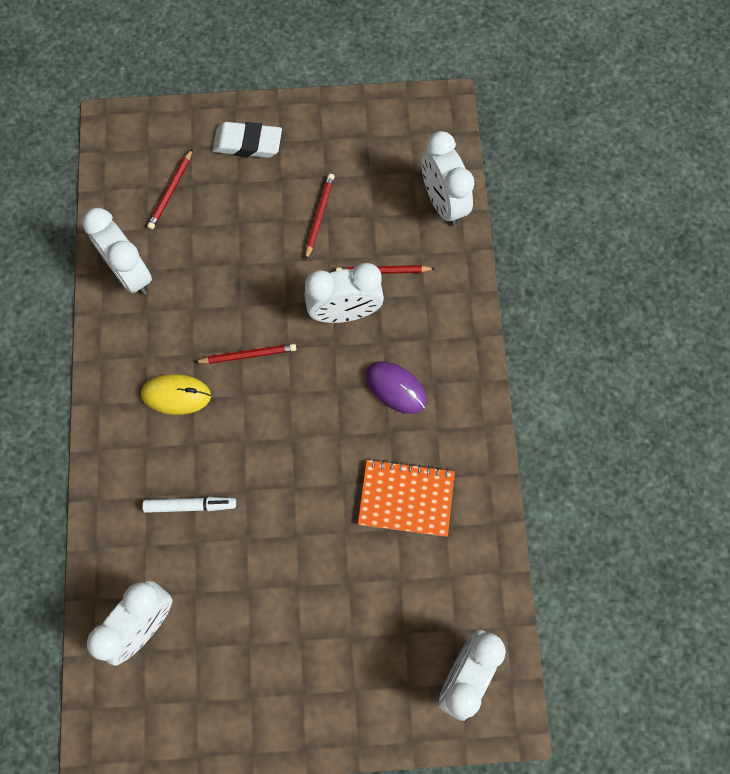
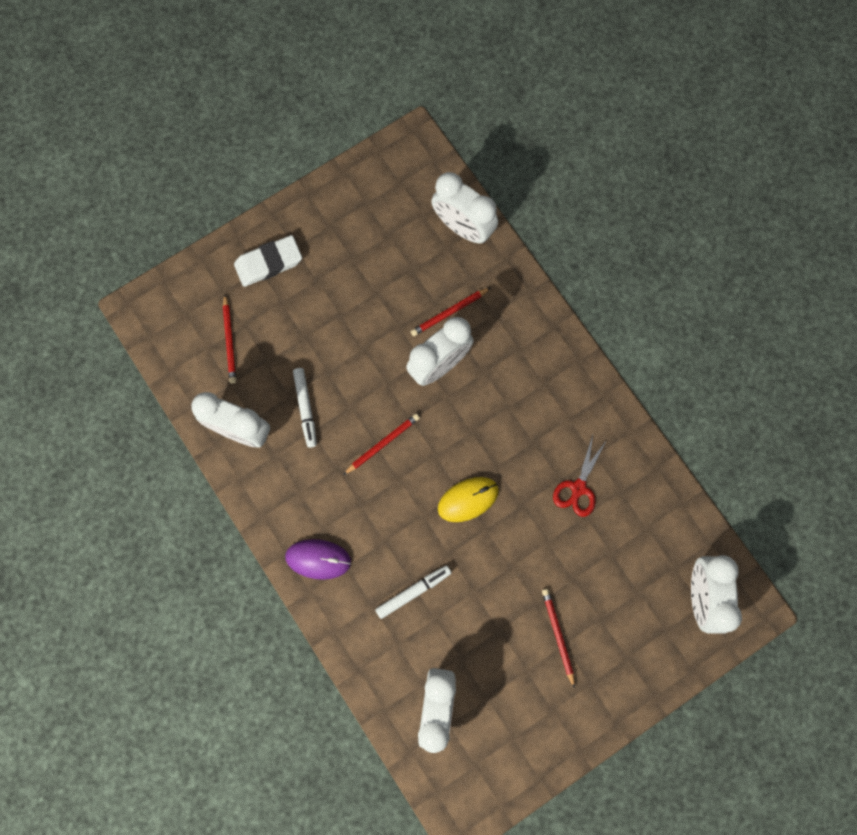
camera: 30 degrees left, 5 degrees up
yellow mouse [141,374,211,415] -> yellow mouse moved to [438,477,499,522]
red pencil [305,174,334,260] -> red pencil moved to [542,589,575,688]
orange notebook [358,459,455,537] -> red scissors [553,435,607,517]
purple mouse [366,361,427,414] -> purple mouse moved to [285,539,351,580]
none -> white marker [293,368,317,448]

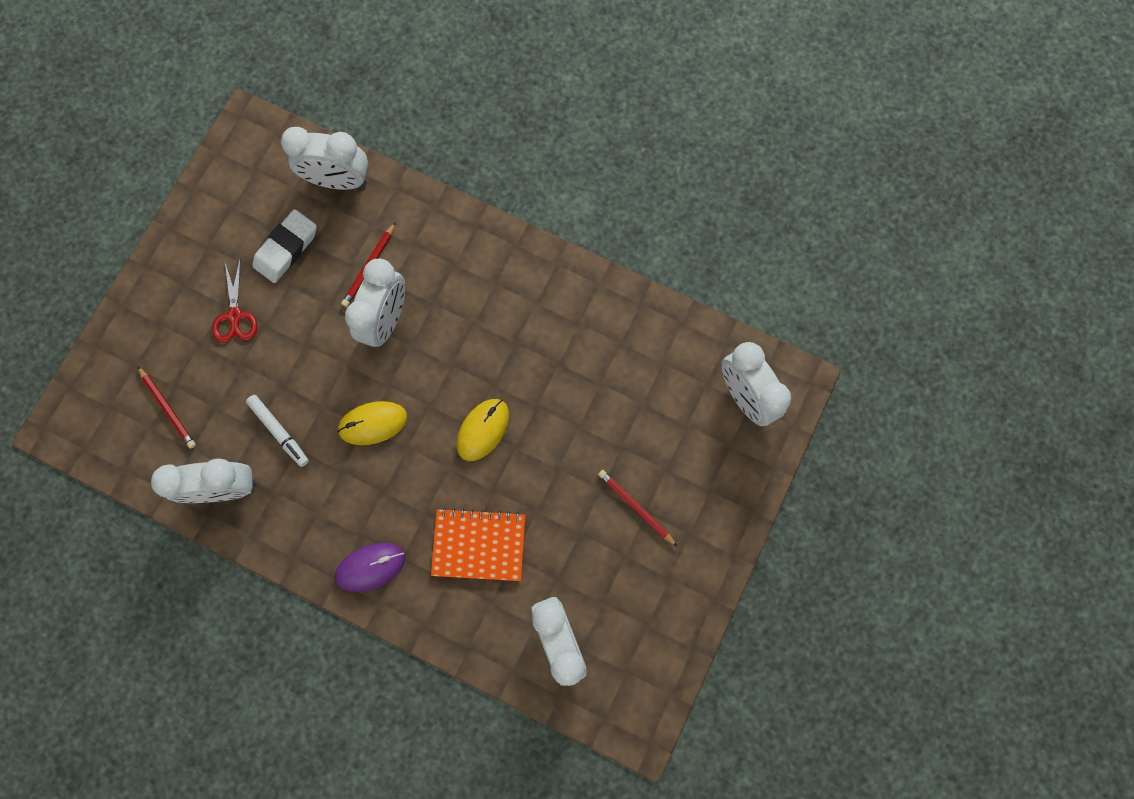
camera: 30 degrees left, 0 degrees up
white eraser [234,235,302,287] -> white eraser moved to [252,209,317,283]
red pencil [343,414,420,475] -> yellow mouse [337,401,407,445]
white marker [375,565,451,619] -> orange notebook [431,508,525,581]
red scissors [553,435,607,517] -> red scissors moved to [212,260,257,343]

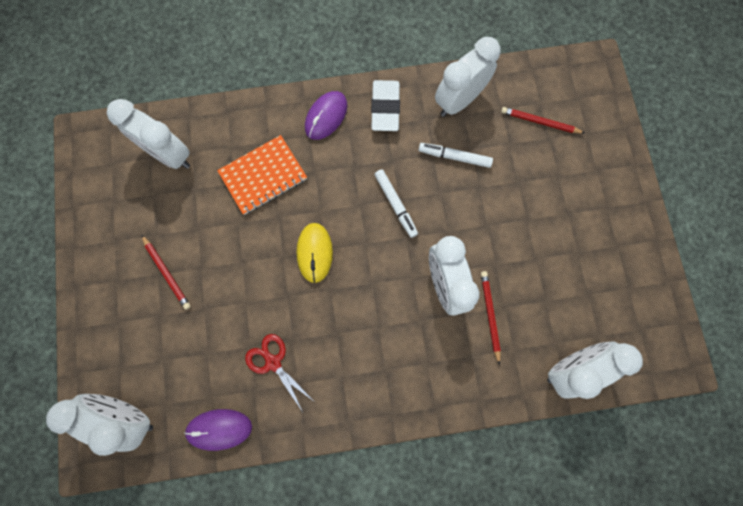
camera: 145 degrees right, 0 degrees up
red scissors [212,260,257,343] -> red scissors moved to [245,334,315,412]
white eraser [252,209,317,283] -> white eraser moved to [371,80,400,131]
yellow mouse [337,401,407,445] -> white marker [374,169,418,238]
red pencil [598,470,678,547] -> red pencil turned 45 degrees clockwise [142,235,191,310]
none -> purple mouse [184,409,252,451]

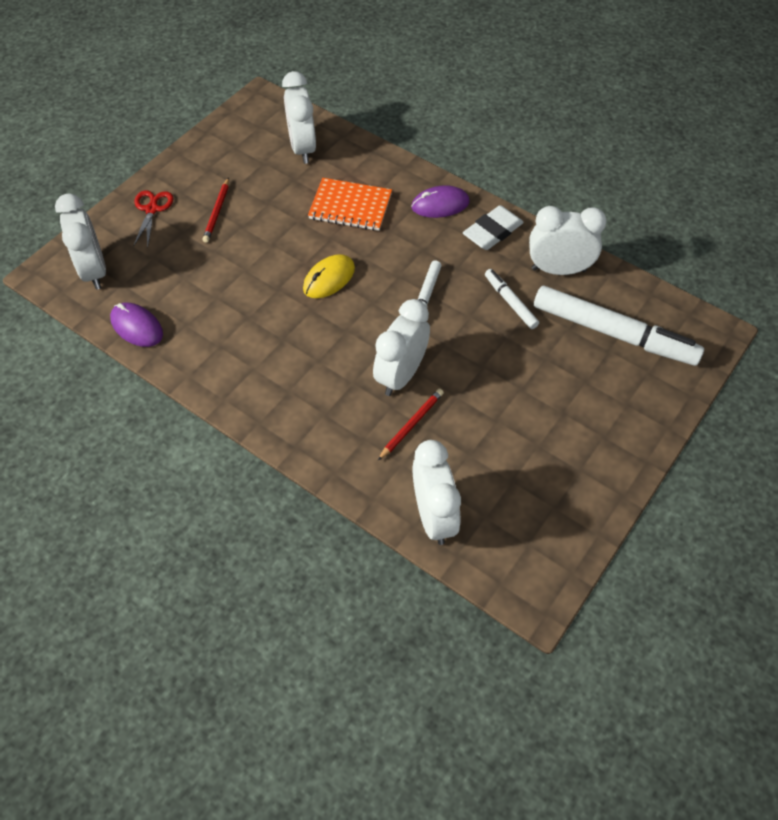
camera: 45 degrees right, 20 degrees down
red scissors [245,334,315,412] -> red scissors moved to [133,190,174,248]
red pencil [501,107,585,134] -> white marker [534,286,704,366]
white clock [547,342,643,399] -> white clock turned 60 degrees clockwise [412,440,461,545]

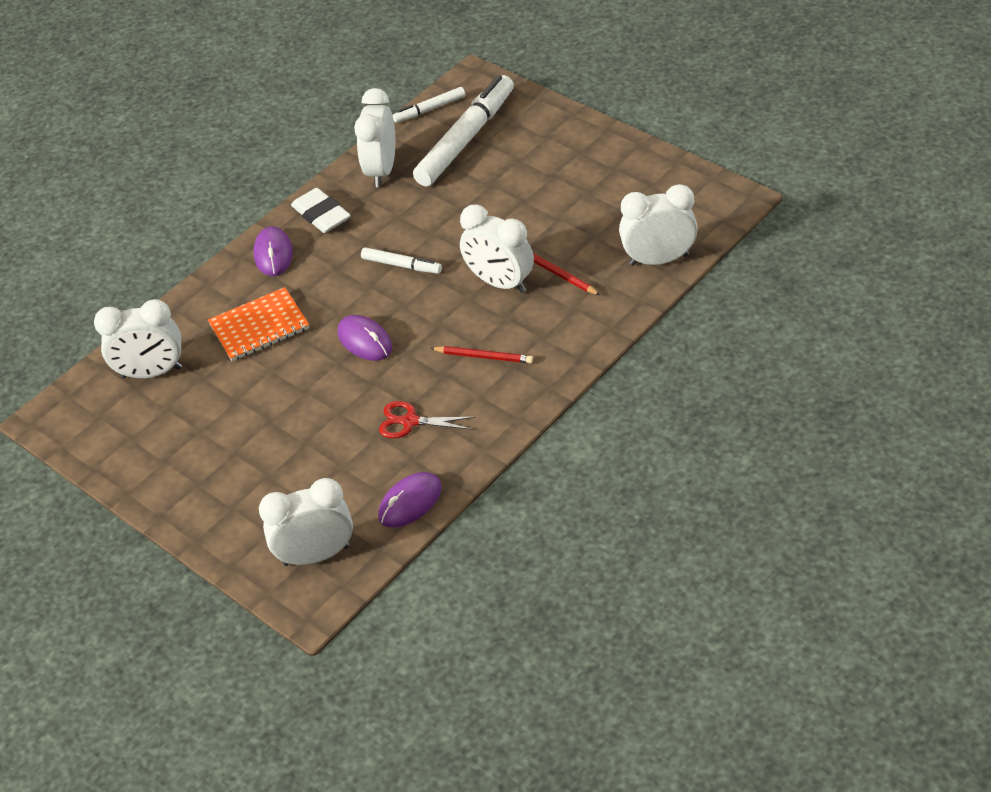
camera: 80 degrees left, 10 degrees down
red scissors [133,190,174,248] -> red scissors moved to [379,401,475,439]
red pencil [202,178,229,243] -> red pencil moved to [430,346,533,363]
yellow mouse [303,254,355,298] -> purple mouse [338,315,392,361]
orange notebook [308,178,392,231] -> orange notebook turned 45 degrees clockwise [208,287,309,361]
white marker [485,269,539,329] -> white marker moved to [393,87,465,123]

